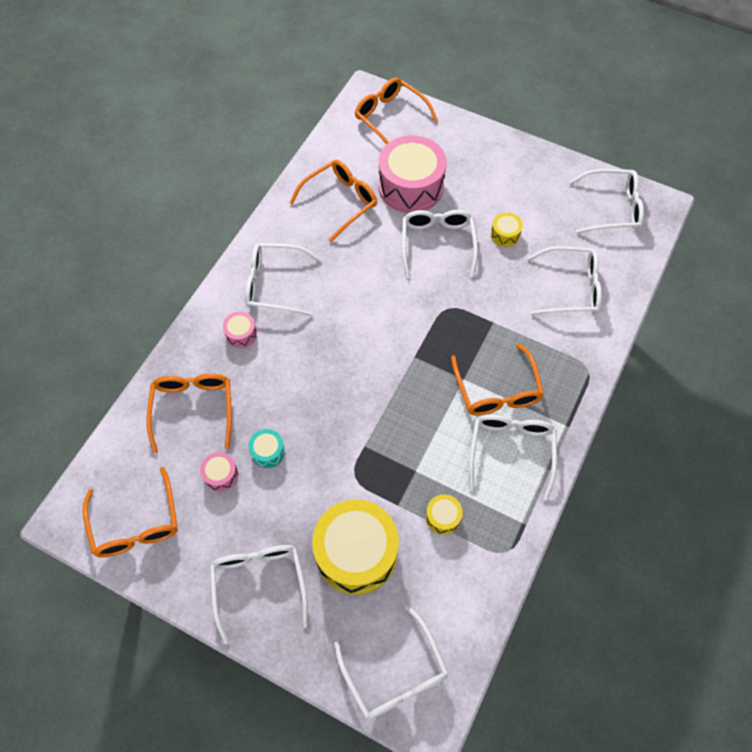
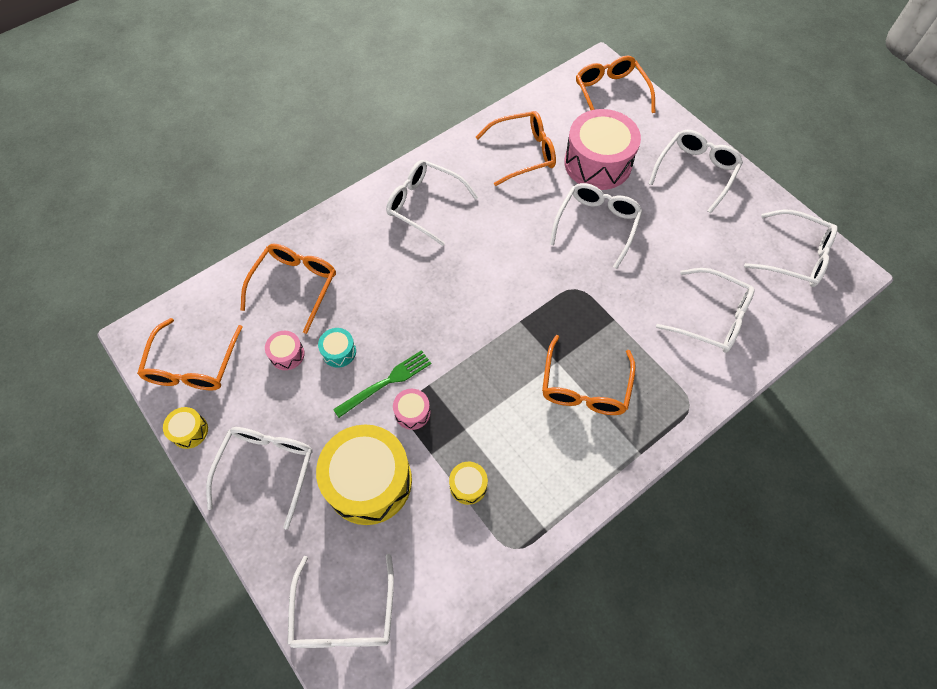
camera: 25 degrees right, 0 degrees up
pink drum [223,312,257,348] -> pink drum moved to [393,389,430,430]
white glasses [469,414,557,501] -> white glasses moved to [649,130,743,213]
yellow drum [491,212,523,247] -> yellow drum moved to [163,407,208,449]
none -> green fork [333,350,431,418]

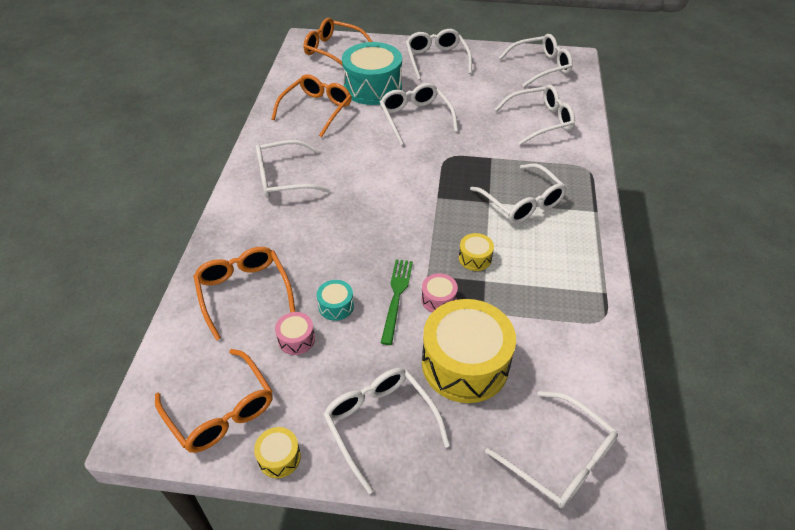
camera: 45 degrees left, 15 degrees down
yellow drum [449,462,488,505] -> yellow drum moved to [459,233,494,271]
orange glasses [542,335,636,415] -> white glasses [470,163,567,224]
pink drum [564,109,641,190] -> turquoise drum [342,42,402,105]

